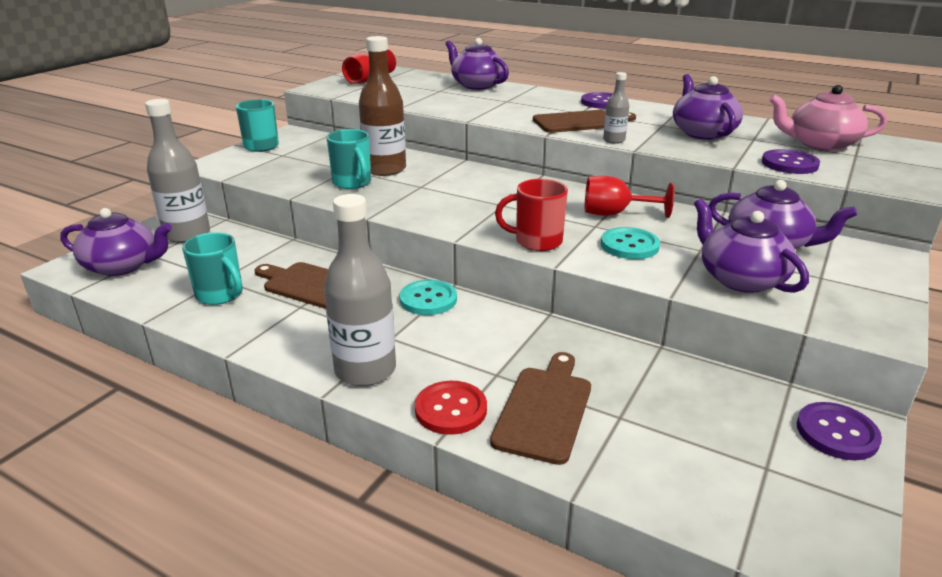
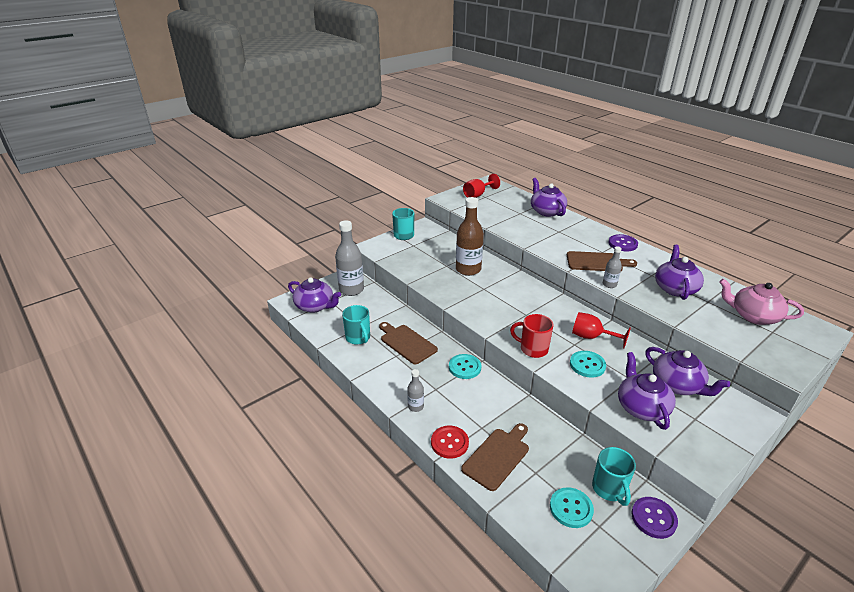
camera: 20 degrees right, 5 degrees up
grey bottle [324,194,396,386] -> grey bottle [407,369,424,412], size x0.49
turquoise mug [327,129,371,189] -> turquoise mug moved to [592,447,636,506]
purple button [762,149,820,174] -> none
none -> turquoise button [550,487,594,528]

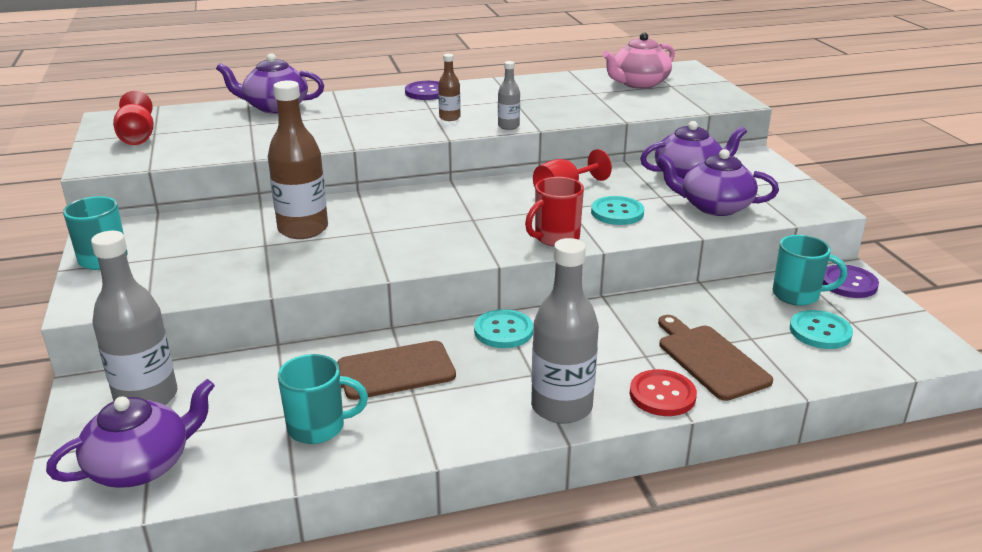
camera: 65 degrees left, 5 degrees down
grey bottle [407,369,424,412] -> grey bottle [531,238,599,424], size x2.03
brown cutting board [567,251,637,271] -> brown bottle [438,54,461,121]
purple teapot [655,245,704,300] -> none

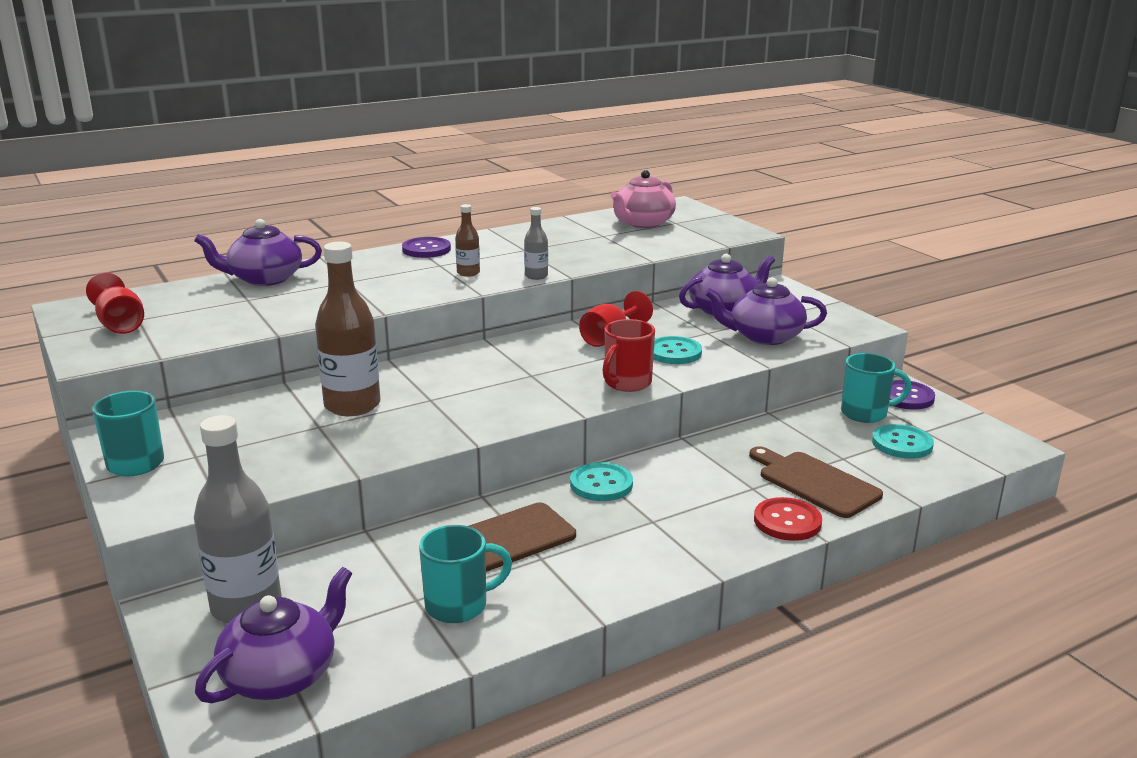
camera: 15 degrees left, 5 degrees down
grey bottle [531,238,599,424] -> none

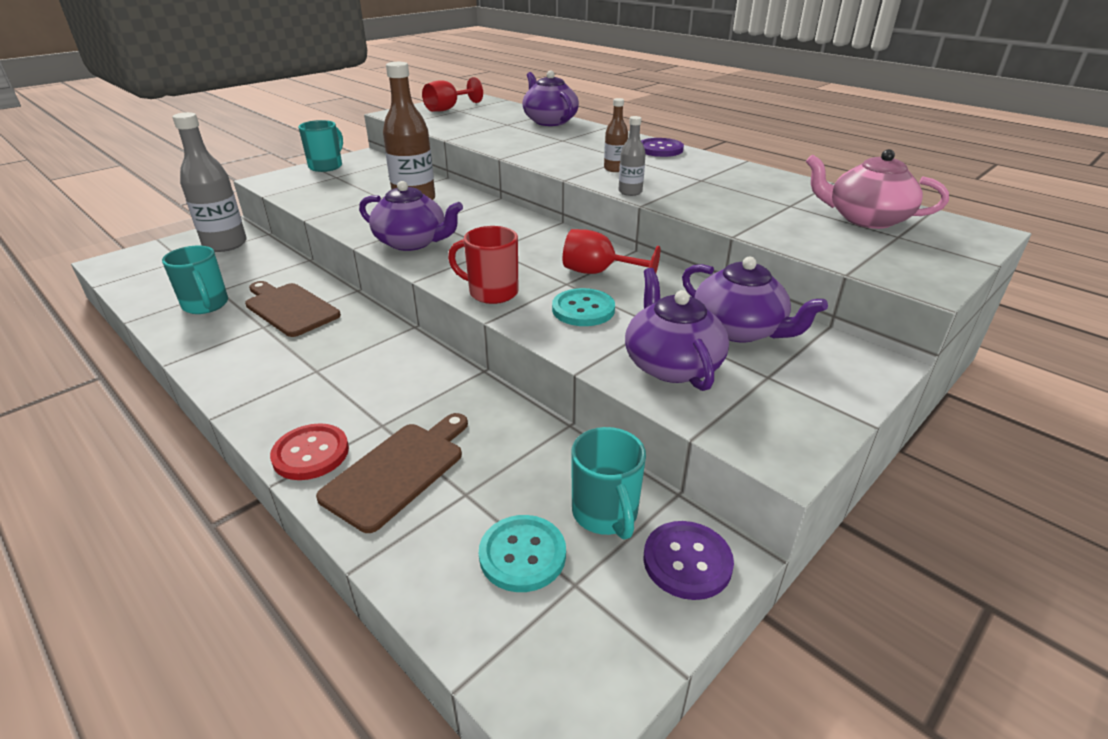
camera: 75 degrees right, 10 degrees up
purple teapot [195,567,353,703] -> purple teapot moved to [359,181,463,251]
turquoise button [570,462,633,501] -> none

